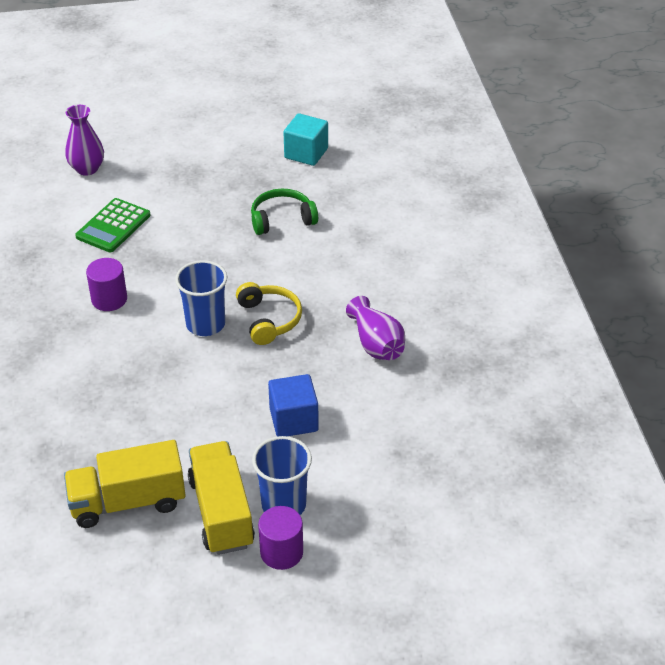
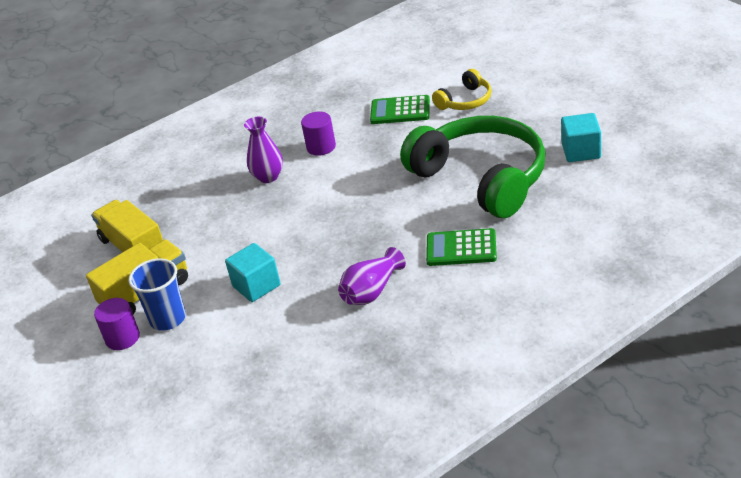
camera: 70 degrees right, 5 degrees down
purple vase [65,105,104,176] -> purple vase moved to [244,117,283,183]
blue cup [175,260,227,336] -> none
yellow headphones [236,282,302,345] -> yellow headphones moved to [432,69,491,110]
green headphones [251,189,318,235] -> green headphones [400,116,545,218], size x2.20
blue cube [268,374,319,437] -> turquoise cube [225,243,280,302]
none -> green calculator [426,228,497,266]

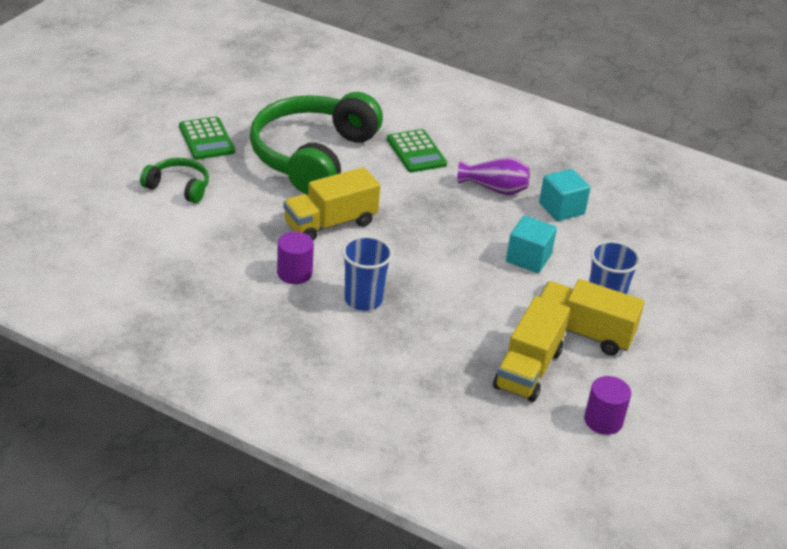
camera: 125 degrees left, 0 degrees up
purple cylinder [94,298,140,350] -> purple cylinder moved to [584,376,631,435]
purple vase [244,117,283,183] -> blue cup [342,236,393,311]
green calculator [370,95,430,124] -> green calculator moved to [179,117,235,160]
yellow headphones [432,69,491,110] -> green headphones [140,158,209,203]
turquoise cube [561,113,601,162] -> turquoise cube moved to [539,169,591,221]
none -> yellow truck [283,167,380,241]

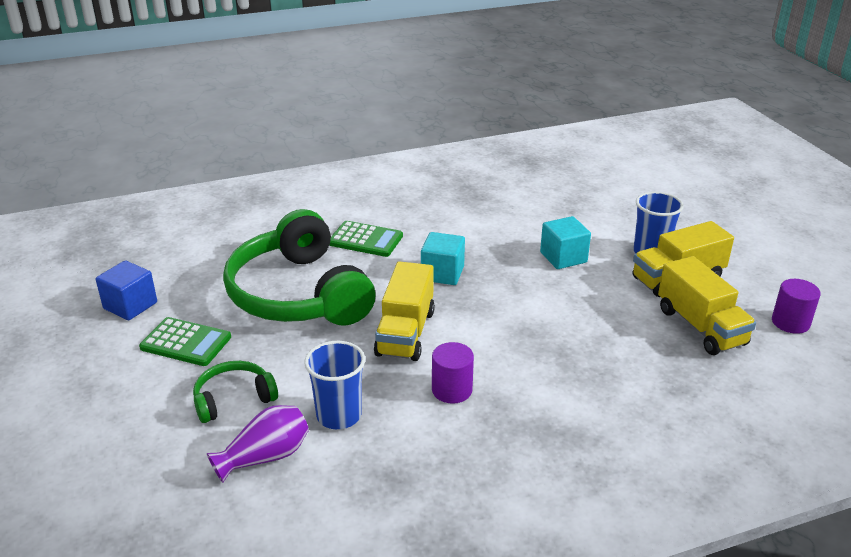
camera: 45 degrees left, 5 degrees down
blue cup [342,236,393,311] -> blue cup moved to [304,341,365,429]
purple vase [458,157,530,195] -> purple vase moved to [207,405,309,483]
turquoise cube [539,169,591,221] -> turquoise cube moved to [421,232,465,285]
none -> blue cube [96,261,157,320]

